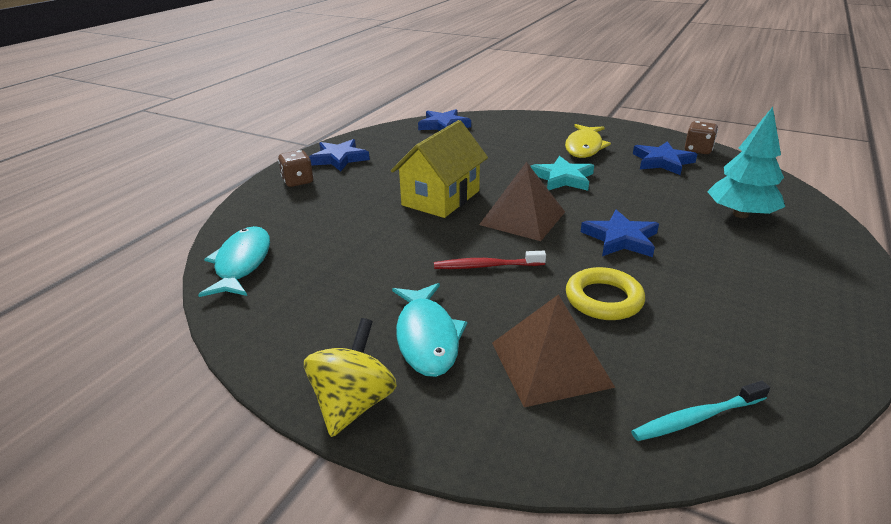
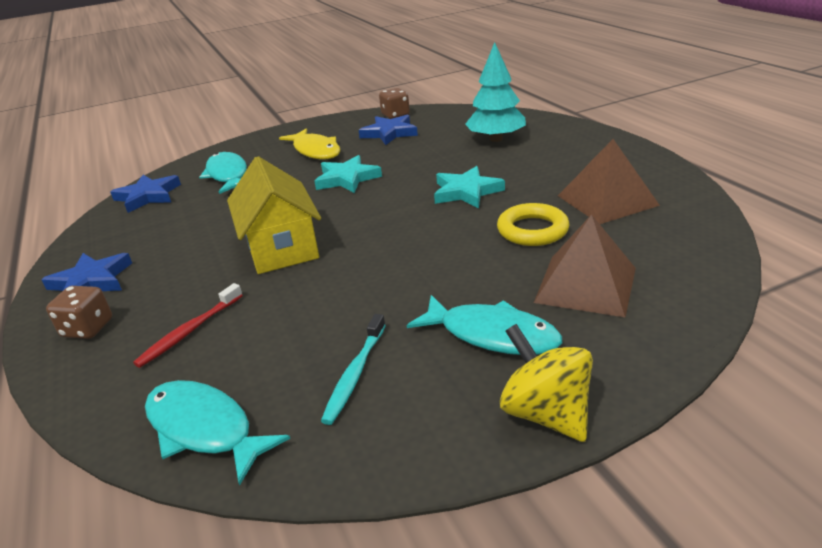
camera: 50 degrees left, 0 degrees up
red toothbrush [434,251,546,269] -> red toothbrush moved to [133,283,243,368]
brown pyramid [479,162,565,241] -> brown pyramid moved to [558,139,660,224]
blue star [581,210,659,257] -> turquoise star [434,166,505,209]
turquoise toothbrush [631,381,770,441] -> turquoise toothbrush moved to [321,314,386,425]
none -> turquoise fish [199,152,247,194]

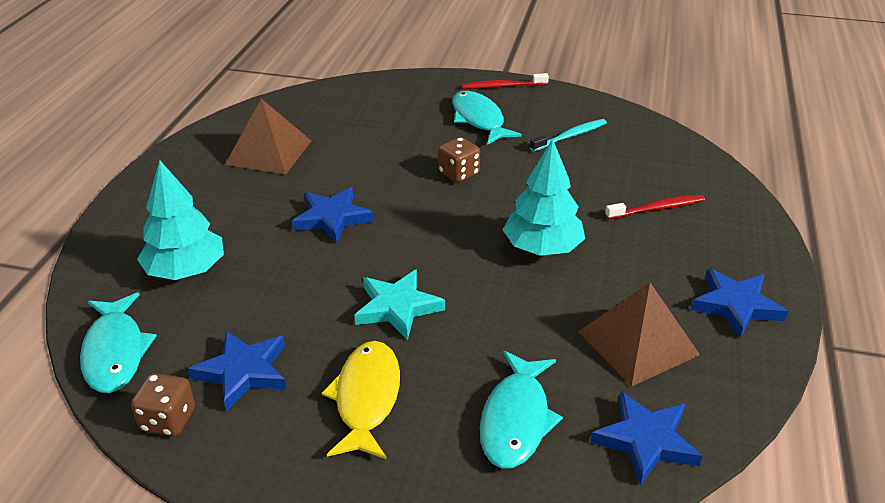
camera: 145 degrees left, 5 degrees up
brown dice [46,286,112,339] -> brown dice moved to [438,137,480,183]
turquoise fish [145,380,290,486] -> turquoise fish moved to [80,292,157,393]
yellow house [227,156,321,274] -> turquoise tree [503,139,585,256]
turquoise star [434,166,505,209] -> blue star [292,187,374,244]
yellow ring [497,203,569,246] -> none
yellow spinning top [500,324,593,442] -> red toothbrush [462,73,549,89]
brown pyramid [534,214,636,317] -> brown pyramid moved to [578,283,700,387]

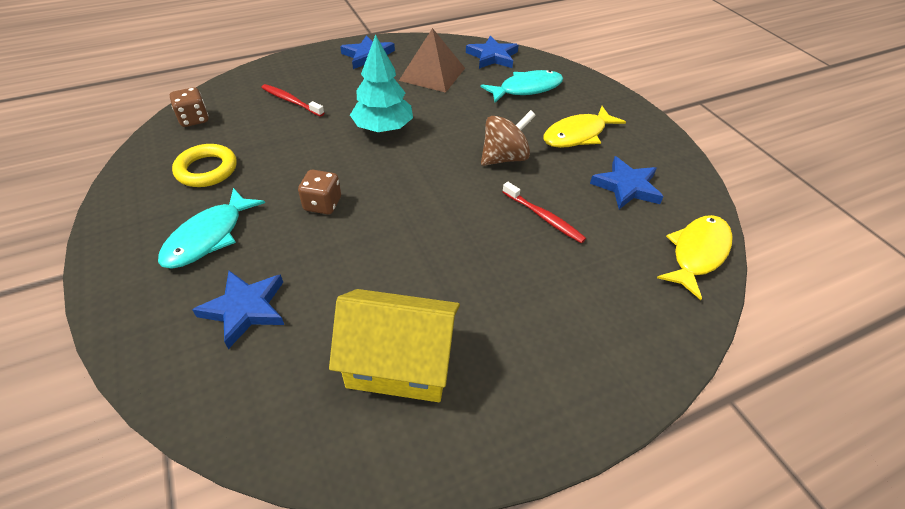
camera: 130 degrees left, 10 degrees up
turquoise fish [80,292,157,393] -> yellow fish [657,215,732,300]
brown dice [131,373,195,436] -> brown dice moved to [170,87,209,127]
turquoise tree [137,160,224,280] -> none
brown pyramid [225,99,311,175] -> yellow house [329,289,460,402]
blue star [292,187,374,244] -> blue star moved to [192,271,284,349]
turquoise star [355,269,445,340] -> brown spinning top [481,110,536,166]
red toothbrush [462,73,549,89] -> red toothbrush moved to [502,182,586,243]
turquoise toothbrush [530,119,607,152] -> yellow ring [172,144,237,187]

